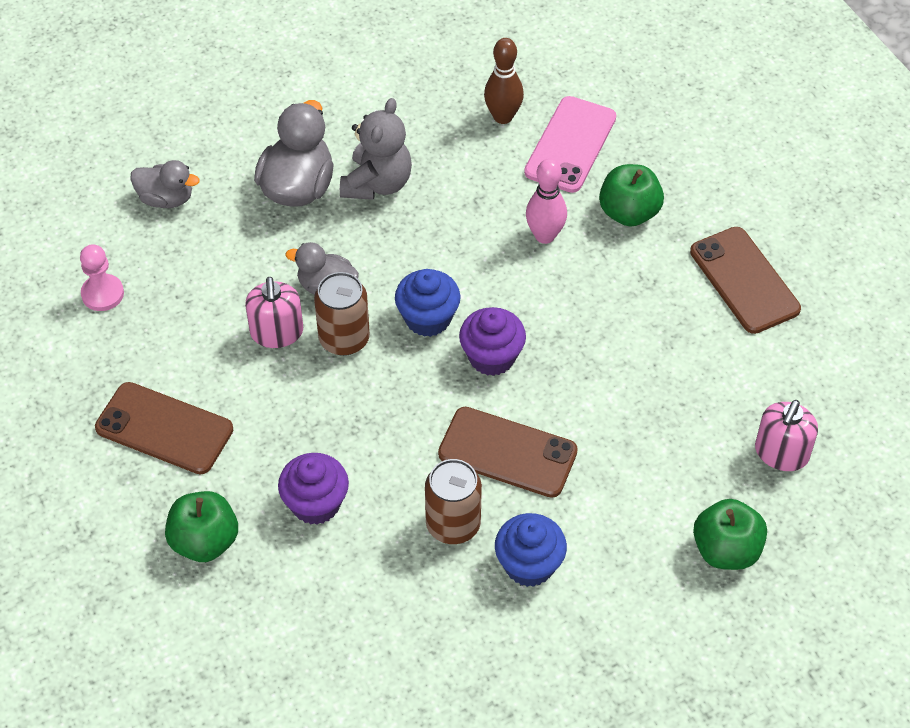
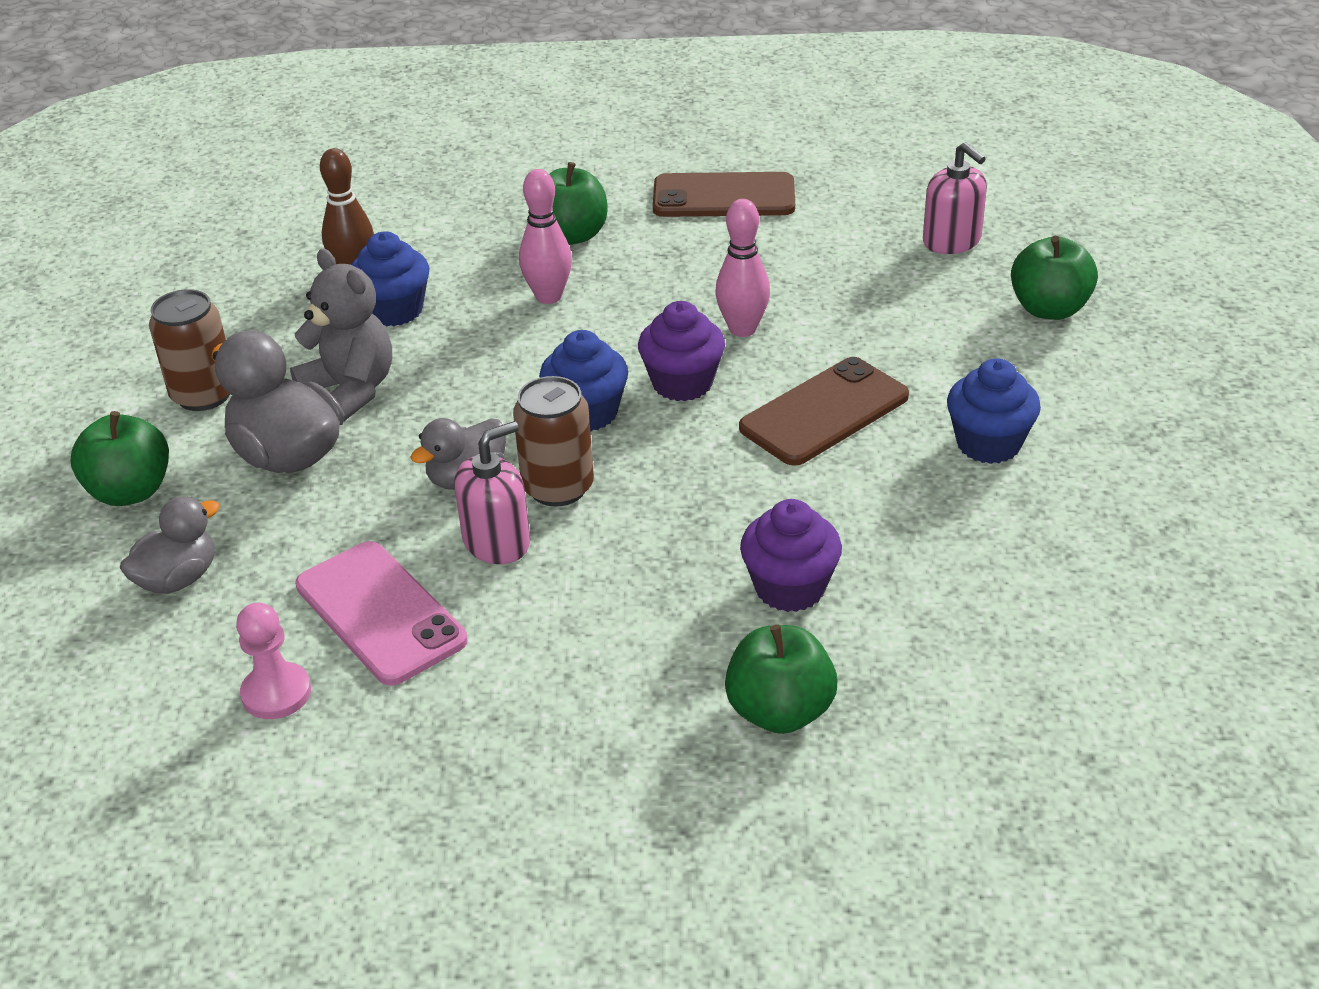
camera: 60 degrees left, 15 degrees down
brown phone [95,382,233,474] -> none
pink soap dispenser [245,277,303,348] -> pink soap dispenser turned 60 degrees counterclockwise [454,421,530,564]
brown can [425,459,482,544] -> brown can moved to [149,289,230,411]
pink phone [524,96,616,193] -> pink phone moved to [295,541,467,686]
none -> green apple [71,411,169,506]
none -> blue cupcake [351,231,430,326]
none -> pink bowling pin [715,199,770,337]

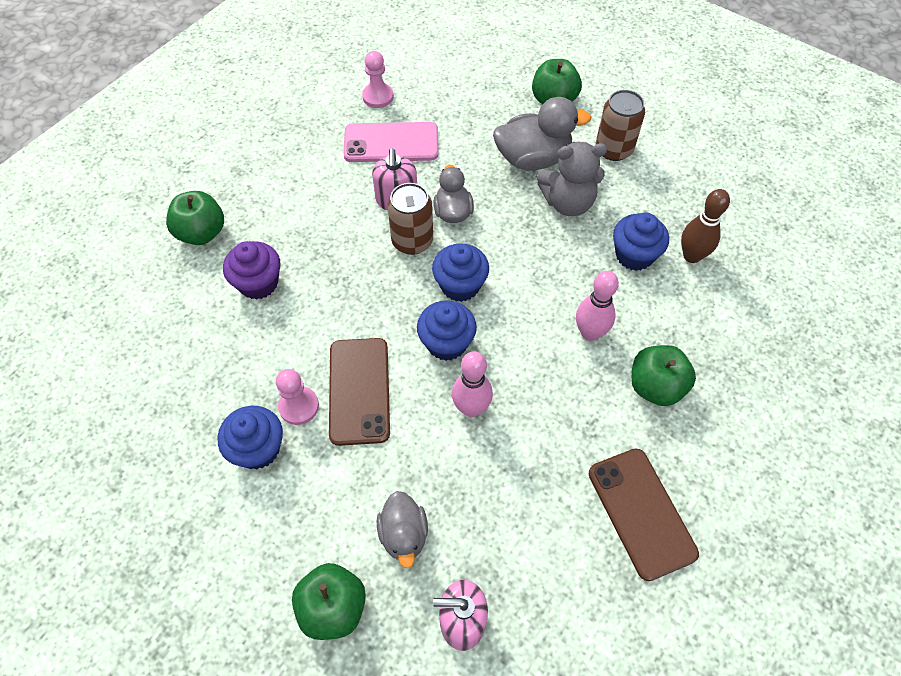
camera: 125 degrees right, 20 degrees up
grey duck [120,496,220,594] -> grey duck moved to [377,491,428,568]
purple cupcake [638,301,725,401] -> blue cupcake [417,300,477,361]
brown phone [653,172,795,217] -> brown phone turned 60 degrees counterclockwise [589,449,699,581]
none -> pink pawn [276,369,319,425]

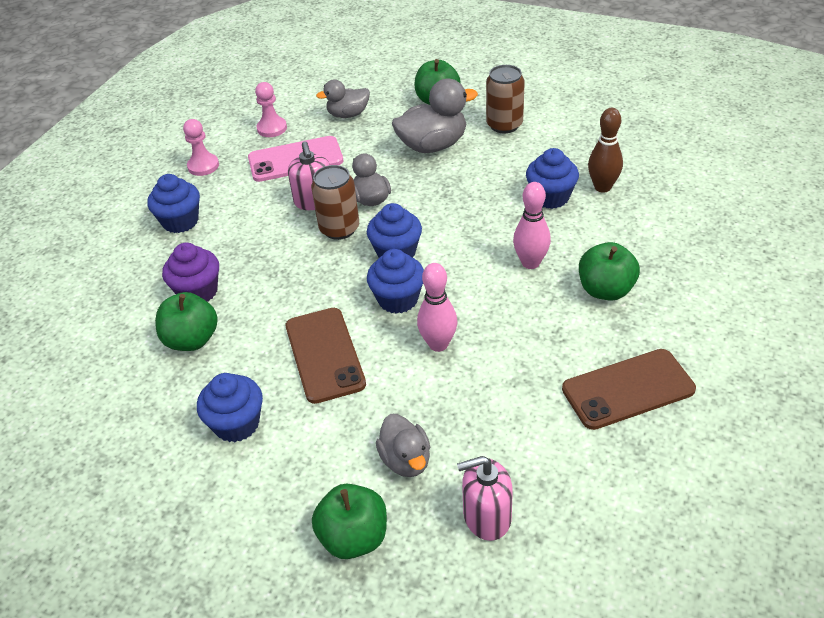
camera: 10 degrees left, 15 degrees down
green apple [166,191,224,245] -> green apple moved to [155,292,217,351]
pink pawn [276,369,319,425] -> pink pawn moved to [183,119,219,176]
grey teddy bear [537,142,607,216] -> none
brown phone [589,449,699,581] -> brown phone turned 75 degrees counterclockwise [562,349,696,430]
none -> blue cupcake [147,174,200,233]
none -> grey duck [316,79,370,118]

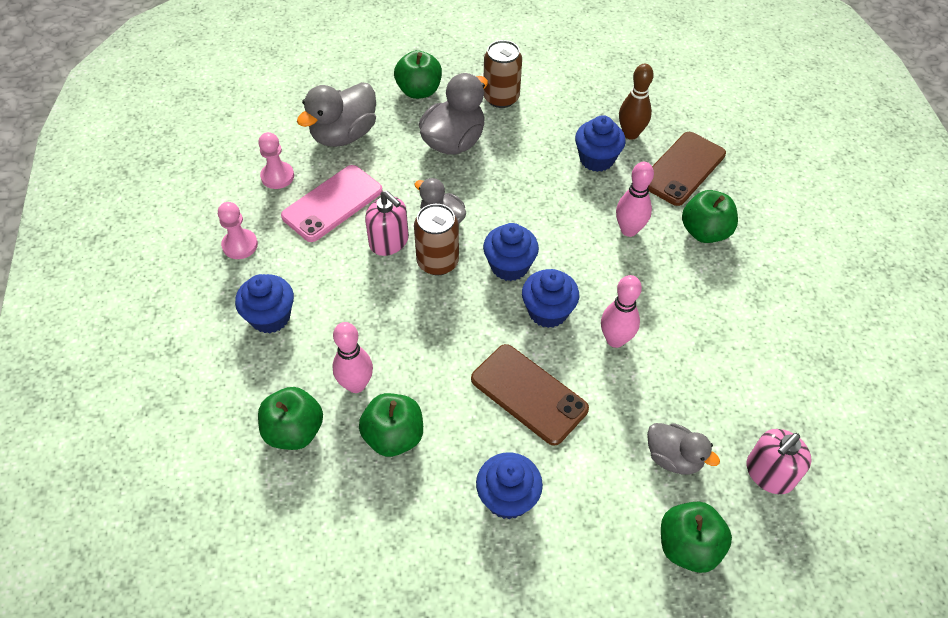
camera: 35 degrees left, 10 degrees up
purple cupcake [162,243,219,302] -> pink bowling pin [332,322,373,393]
grey duck [316,79,370,118] -> grey duck [297,82,376,147], size x1.60
brown phone [562,349,696,430] -> brown phone moved to [648,132,726,206]
none -> green apple [258,387,323,450]

